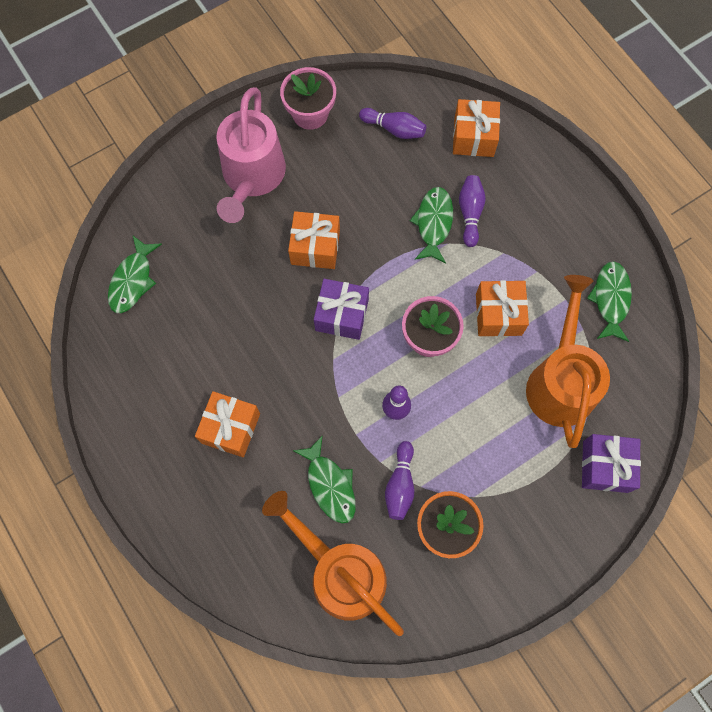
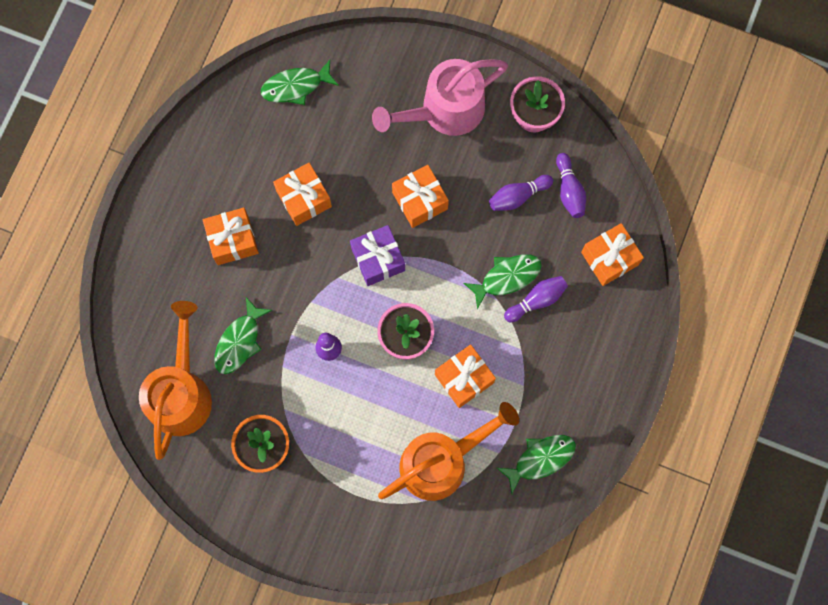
camera: 55 degrees right, 5 degrees up
purple bowling pin [385,441,414,520] -> purple bowling pin moved to [489,175,553,211]
purple gift [582,434,641,493] -> none
none -> orange gift [273,163,332,226]

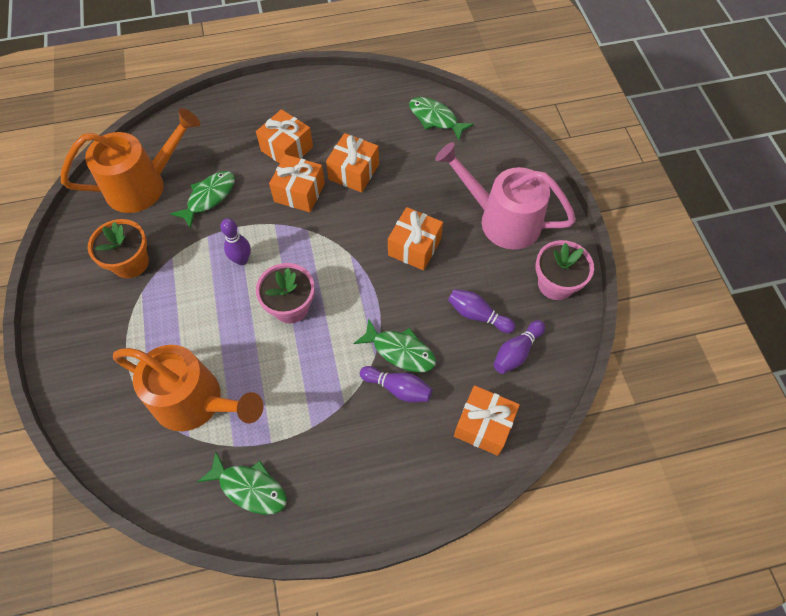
camera: 55 degrees right, 15 degrees down
green fish [214,297,272,374] -> green fish turned 135 degrees clockwise [170,171,235,229]
purple gift [350,225,405,286] -> none
orange gift [435,344,496,408] -> orange gift moved to [269,154,325,212]

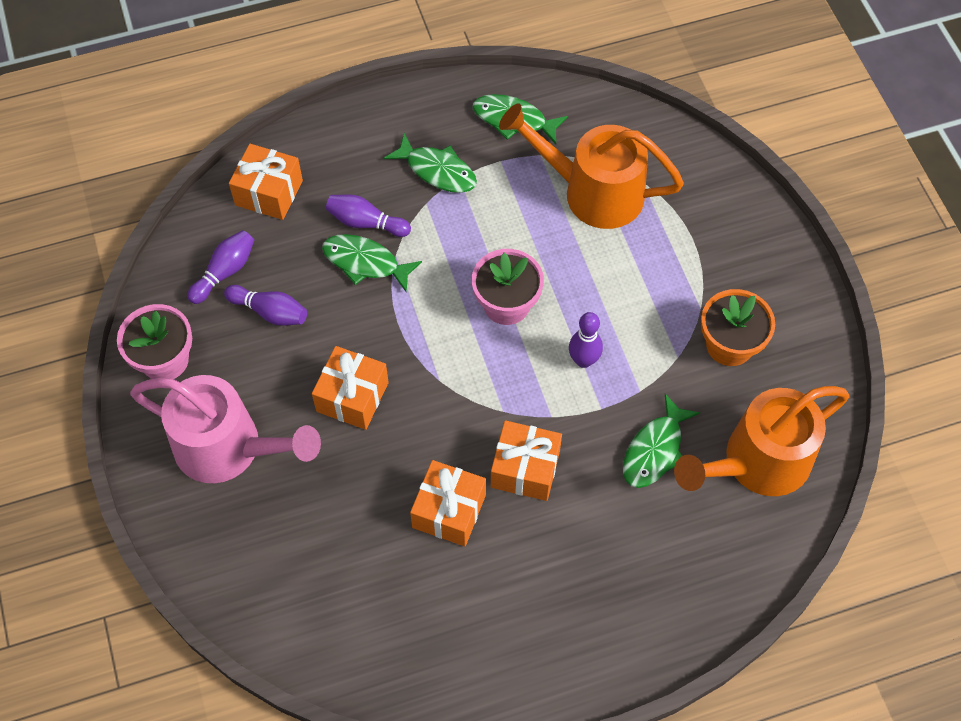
camera: 175 degrees right, 0 degrees up
orange gift [256,109,313,163] -> none
green fish [409,97,474,140] -> green fish moved to [384,133,477,193]

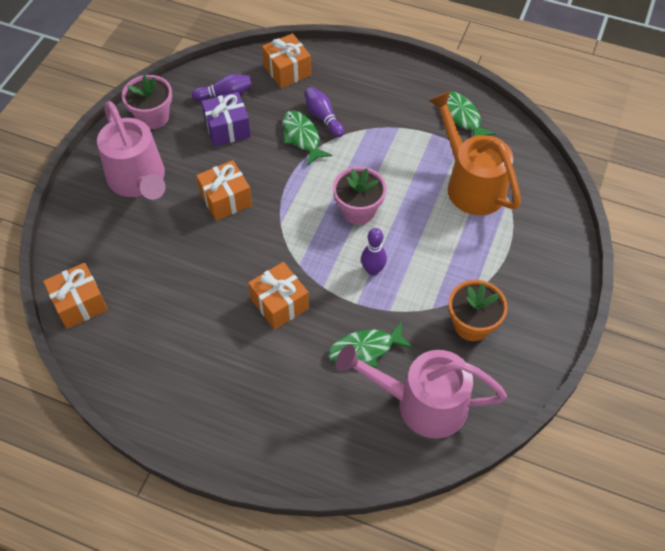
camera: 40 degrees right, 5 degrees down
purple bowling pin [224,285,307,326] -> purple gift [201,92,251,147]
green fish [384,133,477,193] -> none
orange gift [410,460,486,546] -> orange gift moved to [43,263,108,329]
orange watering can [674,386,849,496] -> pink watering can [336,344,507,439]

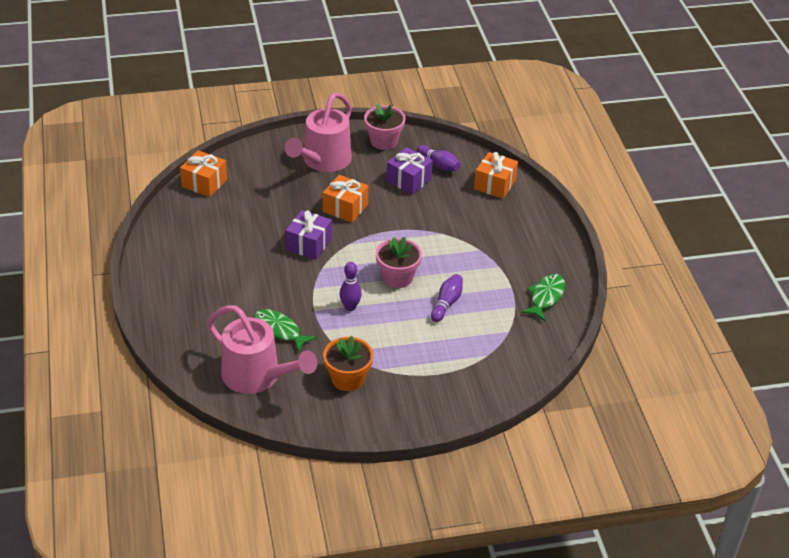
camera: 55 degrees right, 15 degrees down
orange gift [248,262,309,330] -> none
green fish [283,110,332,165] -> none
purple bowling pin [304,87,344,137] -> purple bowling pin moved to [431,274,463,322]
pink watering can [336,344,507,439] -> pink watering can turned 150 degrees clockwise [207,306,317,394]
orange watering can [428,91,521,215] -> none
none -> purple gift [286,210,332,260]

